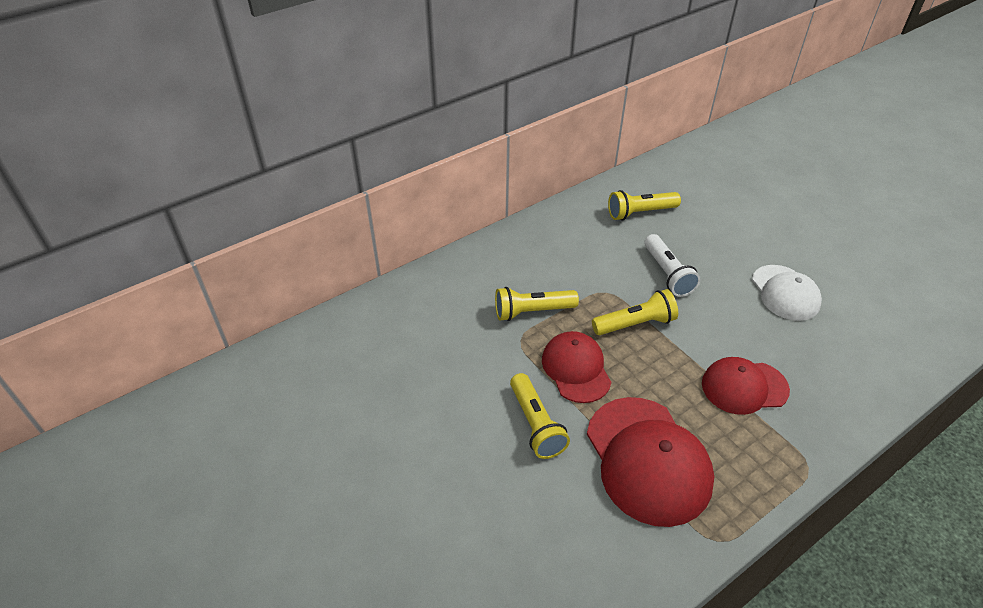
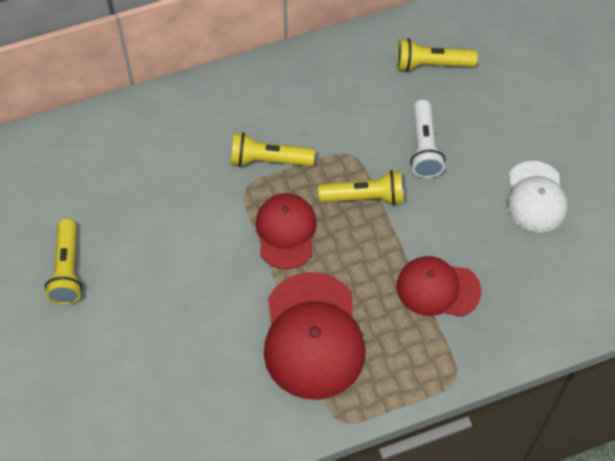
camera: 15 degrees right, 15 degrees up
yellow flashlight [510,373,570,459] -> yellow flashlight moved to [45,219,83,304]

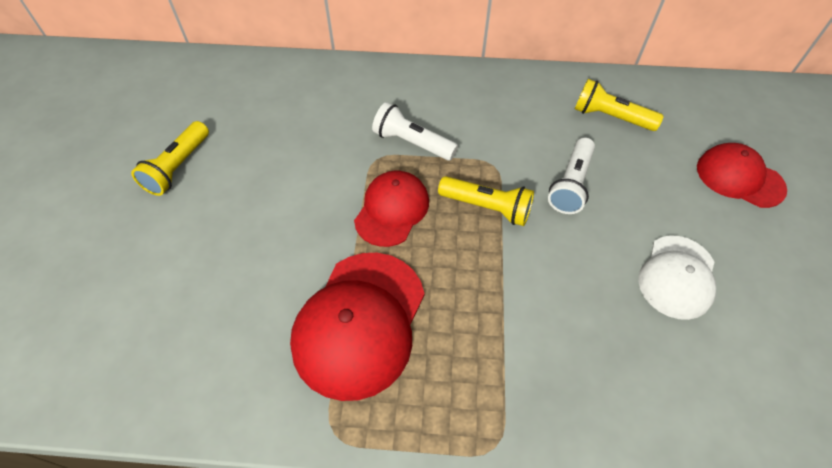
camera: 25 degrees right, 5 degrees down
yellow flashlight [231,132,315,167] -> white flashlight [372,102,458,161]
red cap [397,256,481,317] -> red cap moved to [697,143,787,208]

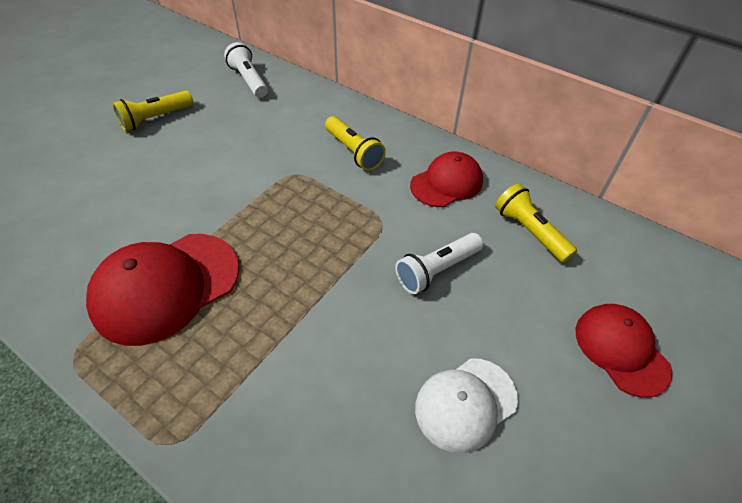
camera: 30 degrees right, 5 degrees down
red cap [354,171,429,247] -> red cap moved to [410,152,483,207]
white flashlight [372,102,458,161] -> white flashlight moved to [224,42,268,98]
yellow flashlight [438,176,534,226] -> yellow flashlight moved to [325,116,386,171]

